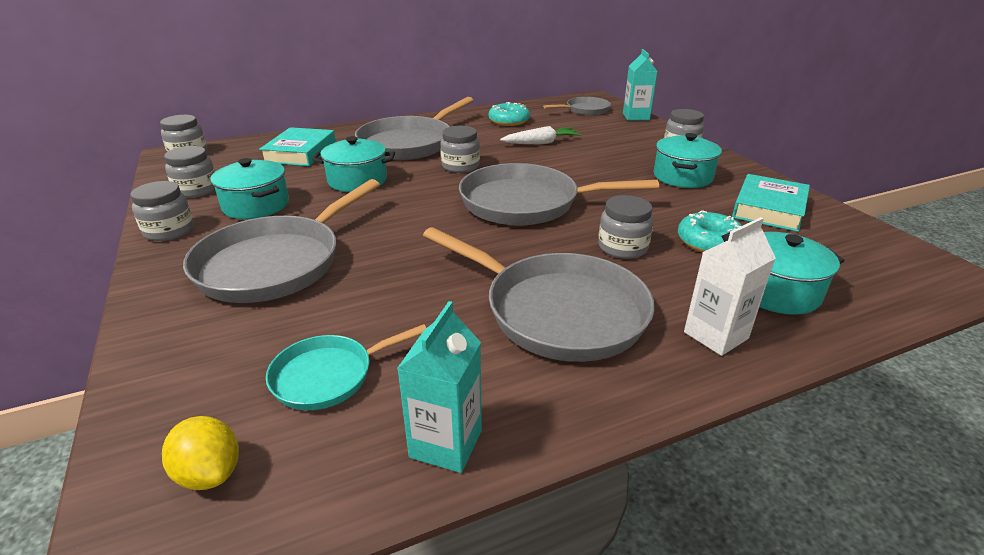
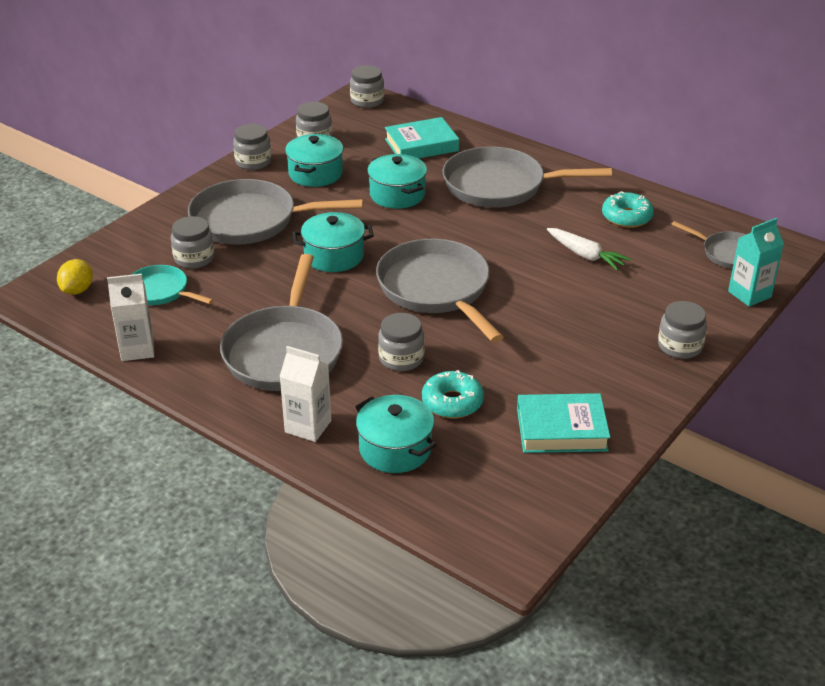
camera: 60 degrees right, 5 degrees up
turquoise carton [397,301,482,473] -> white carton [107,274,154,361]
grey jar [441,126,480,173] -> grey jar moved to [171,216,215,269]
turquoise pot [654,133,722,188] -> turquoise pot moved to [293,212,374,272]

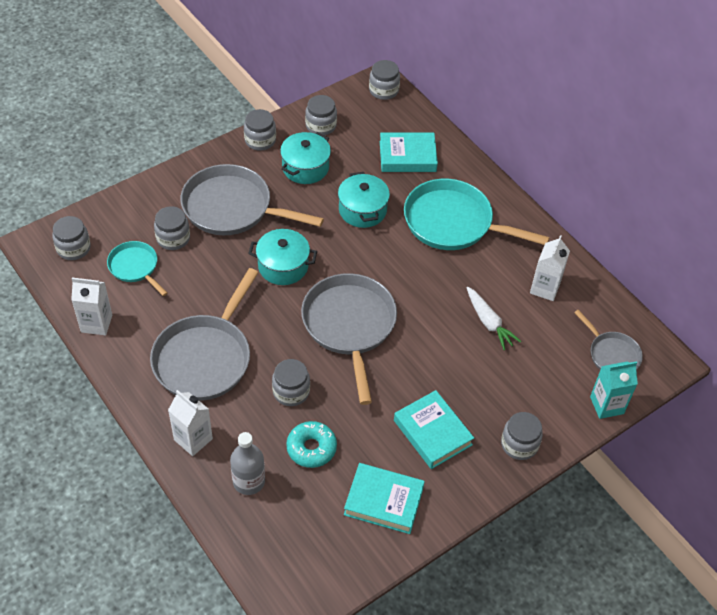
camera: 15 degrees right, 15 degrees up
yellow lemon [57,259,93,295] -> grey jar [52,216,91,260]
turquoise pot [355,395,436,473] -> grey bottle [230,432,265,495]
grey pan [443,147,612,208] -> turquoise pan [404,179,550,250]
turquoise donut [602,191,654,228] -> white carton [530,235,570,301]
none -> turquoise book [394,390,474,469]

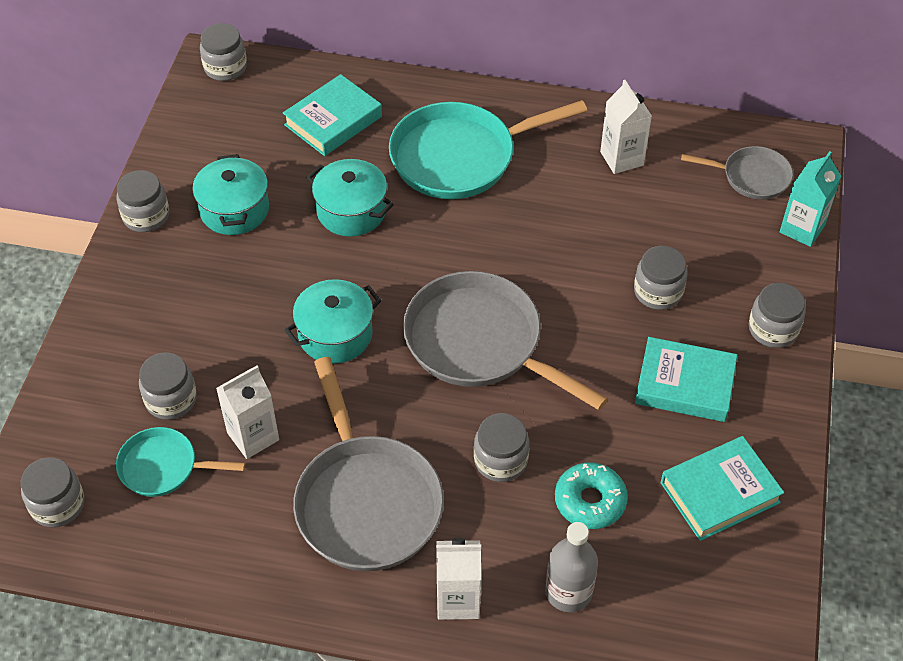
camera: 40 degrees left, 0 degrees up
white carton [71,278,112,335] -> white carton moved to [216,365,279,459]
grey pan [181,164,324,235] -> none
grey jar [305,95,337,135] -> grey jar moved to [634,246,687,310]
white carrot [467,287,521,350] -> none

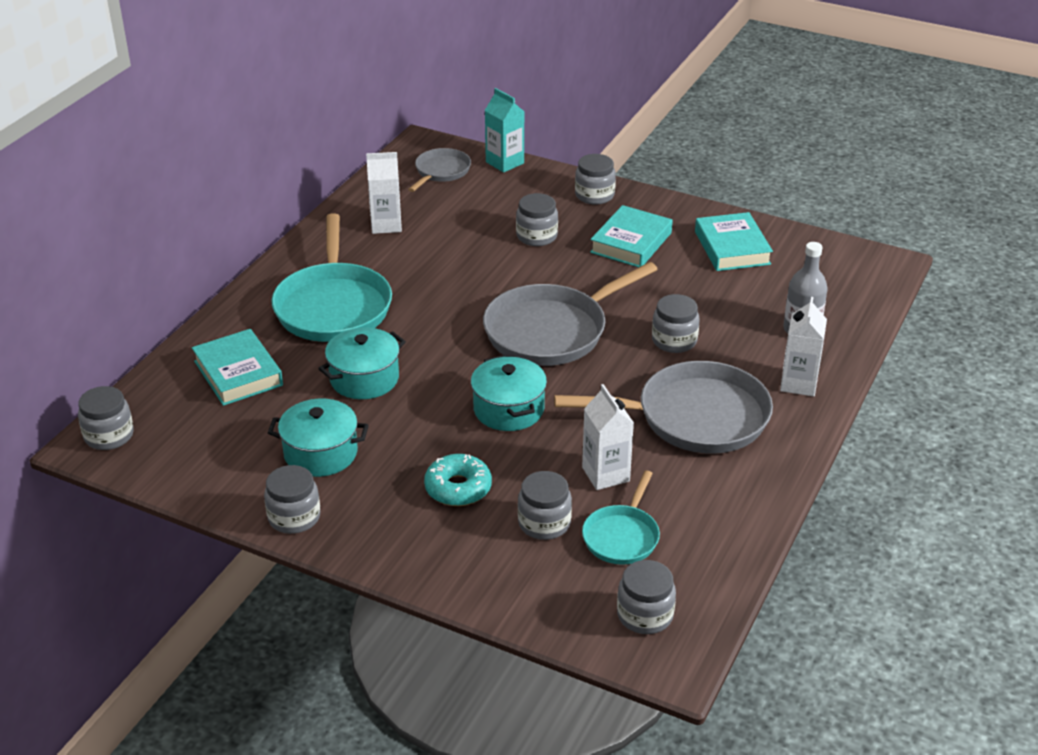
camera: 75 degrees left, 15 degrees down
turquoise donut [555,462,628,529] -> turquoise donut moved to [424,454,492,506]

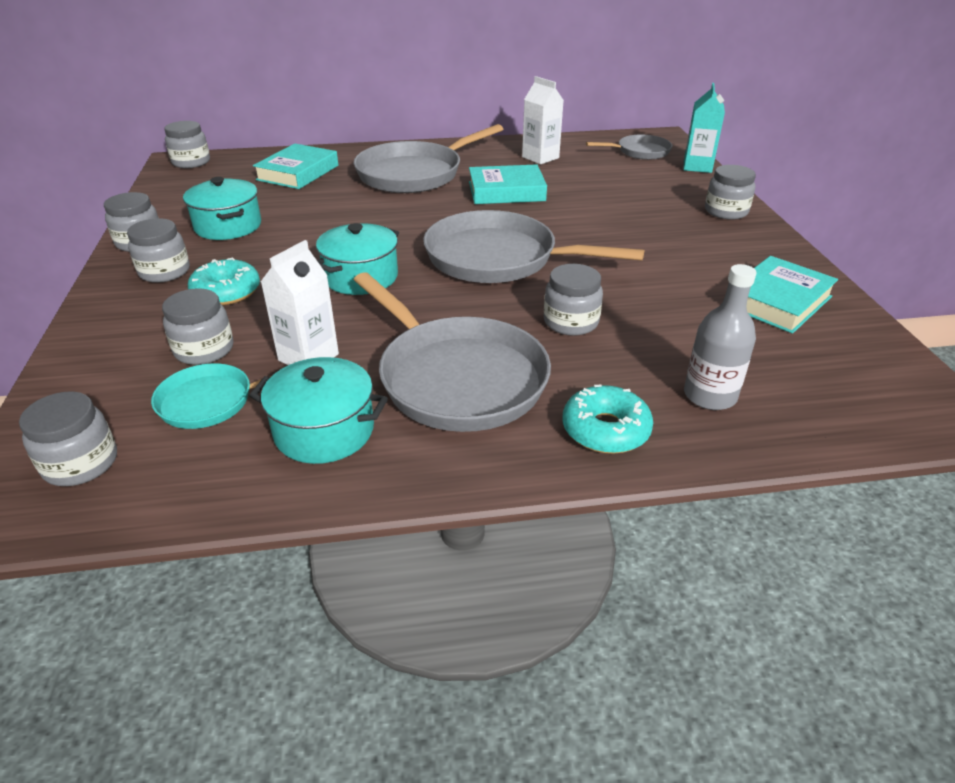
camera: 55 degrees right, 0 degrees up
turquoise pan [272,213,392,342] -> grey pan [354,124,503,193]
turquoise pot [318,328,406,399] -> turquoise pot moved to [249,357,388,464]
grey jar [516,193,558,246] -> grey jar moved to [127,218,190,283]
turquoise book [590,205,673,267] -> turquoise book moved to [469,164,547,204]
white carton [780,297,827,396] -> turquoise donut [563,384,653,454]

